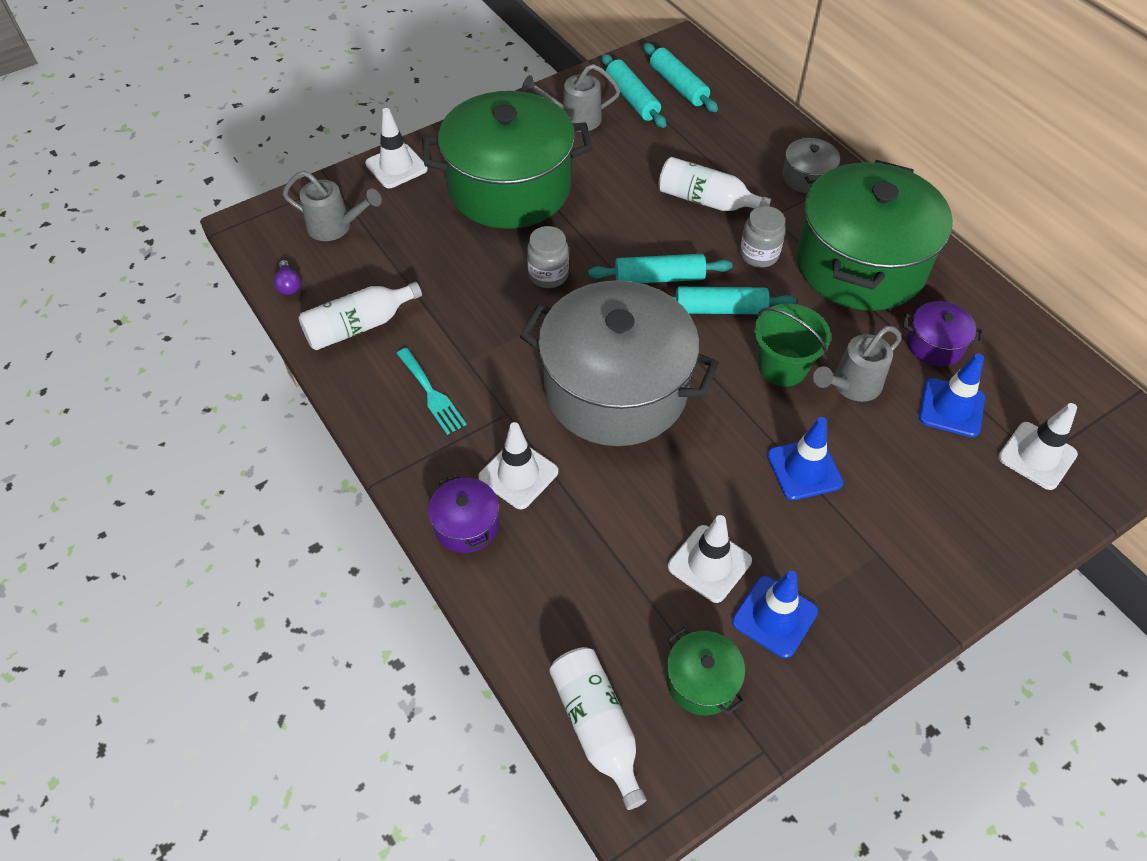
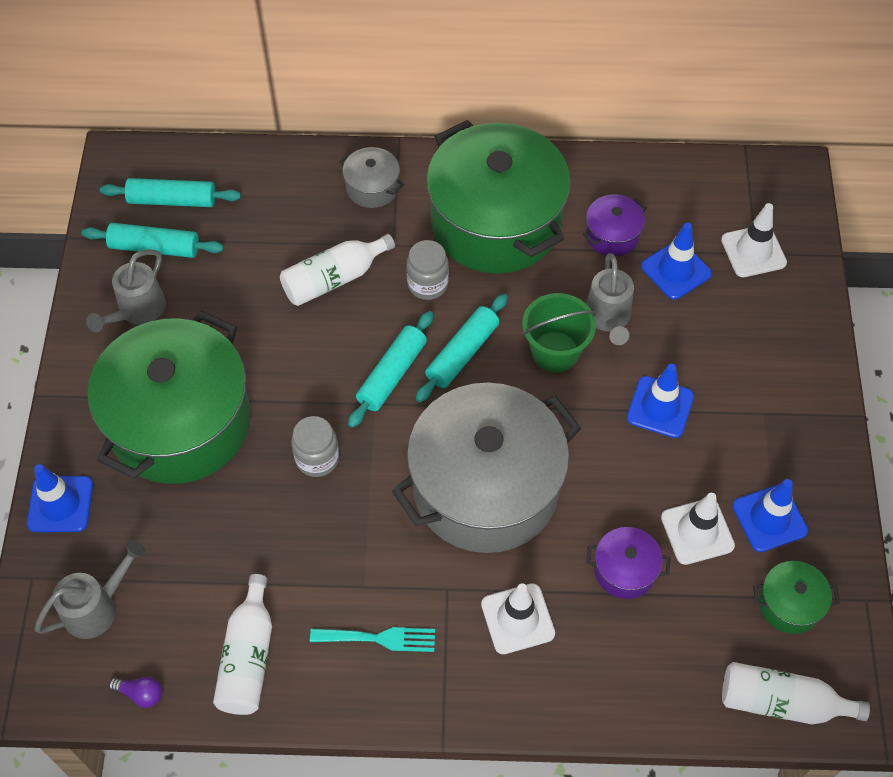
camera: 55 degrees left, 5 degrees up
white traffic cone [365,108,428,188] -> blue traffic cone [27,464,93,532]
purple pot [428,474,499,553] -> purple pot moved to [586,527,671,599]

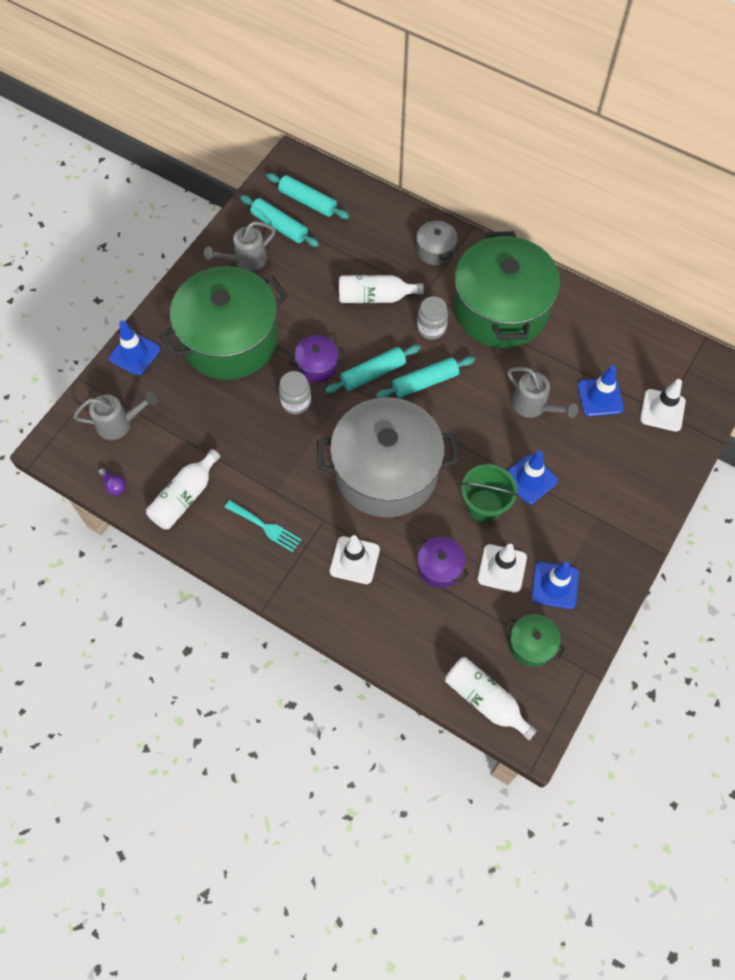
camera: 30 degrees right, 5 degrees up
green bucket [522,293,596,373] -> green bucket moved to [461,464,518,522]
purple pot [583,195,647,257] -> purple pot moved to [289,335,344,382]
grey watering can [586,253,634,345] -> grey watering can turned 75 degrees counterclockwise [507,367,578,418]

